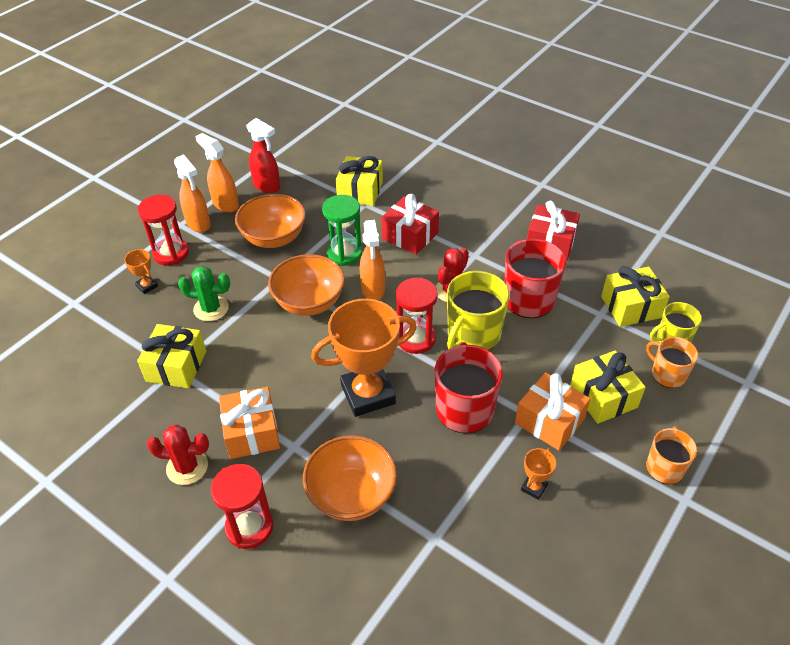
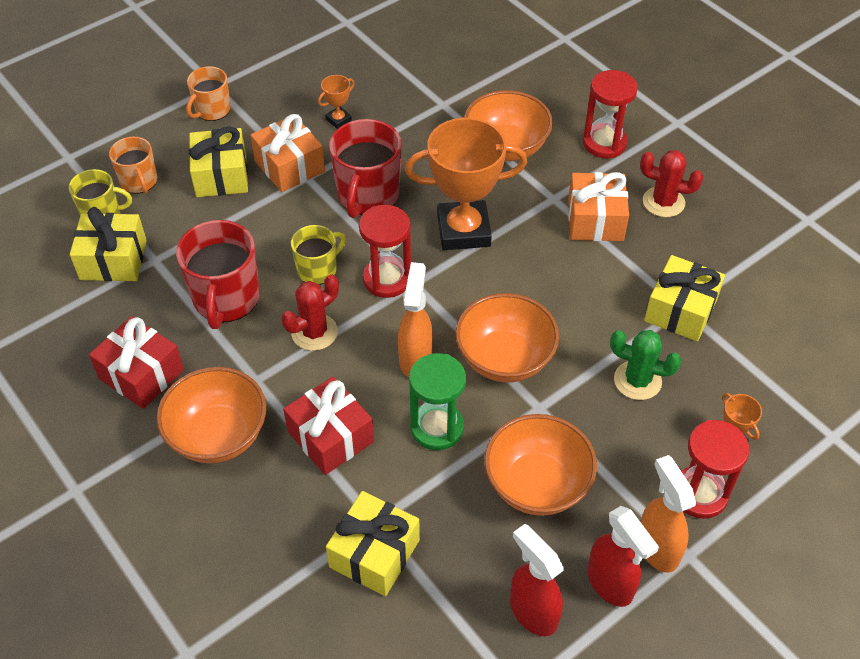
camera: 165 degrees left, 5 degrees up
orange spray bottle [195,133,239,212] -> red spray bottle [587,506,659,607]
yellow mug [447,271,510,350] -> yellow mug [291,225,346,285], size x0.60
none -> orange bowl [157,367,266,463]

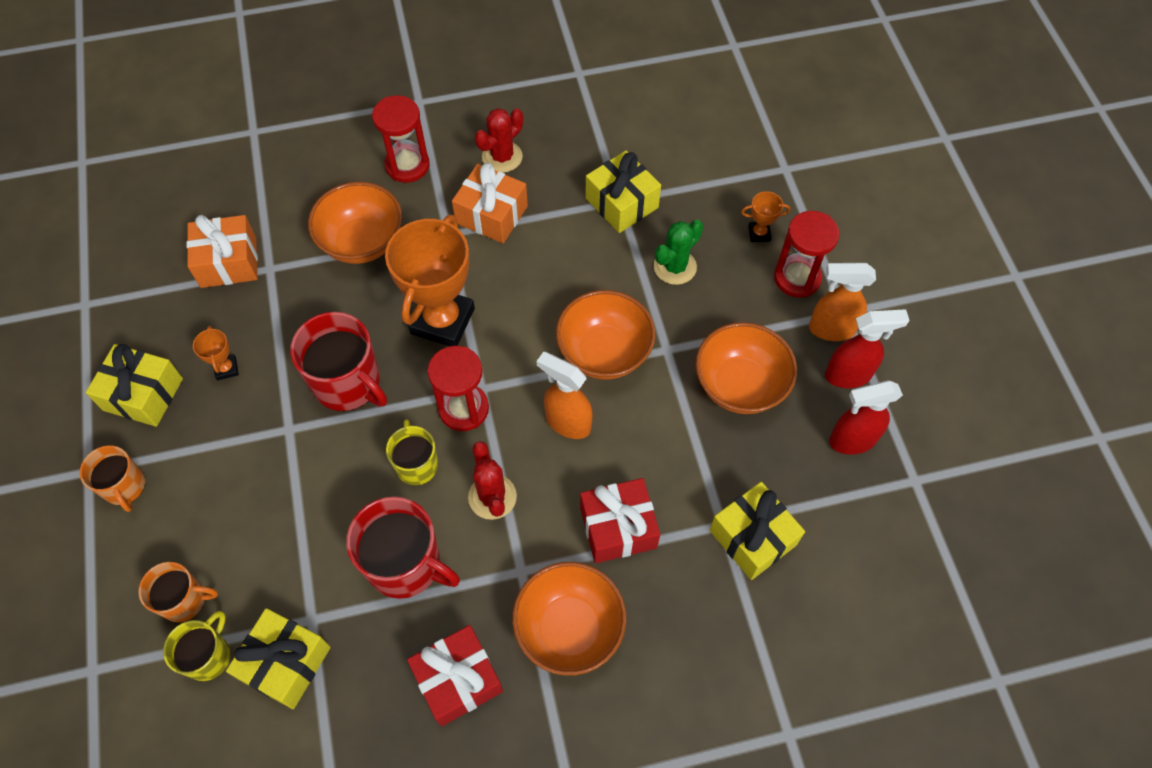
camera: 65 degrees left, 10 degrees up
yellow gift [189,127,248,197] -> yellow gift moved to [86,344,183,427]
orange gift [250,114,325,192] -> orange gift moved to [187,215,258,288]
green hourglass [409,353,466,450] -> none

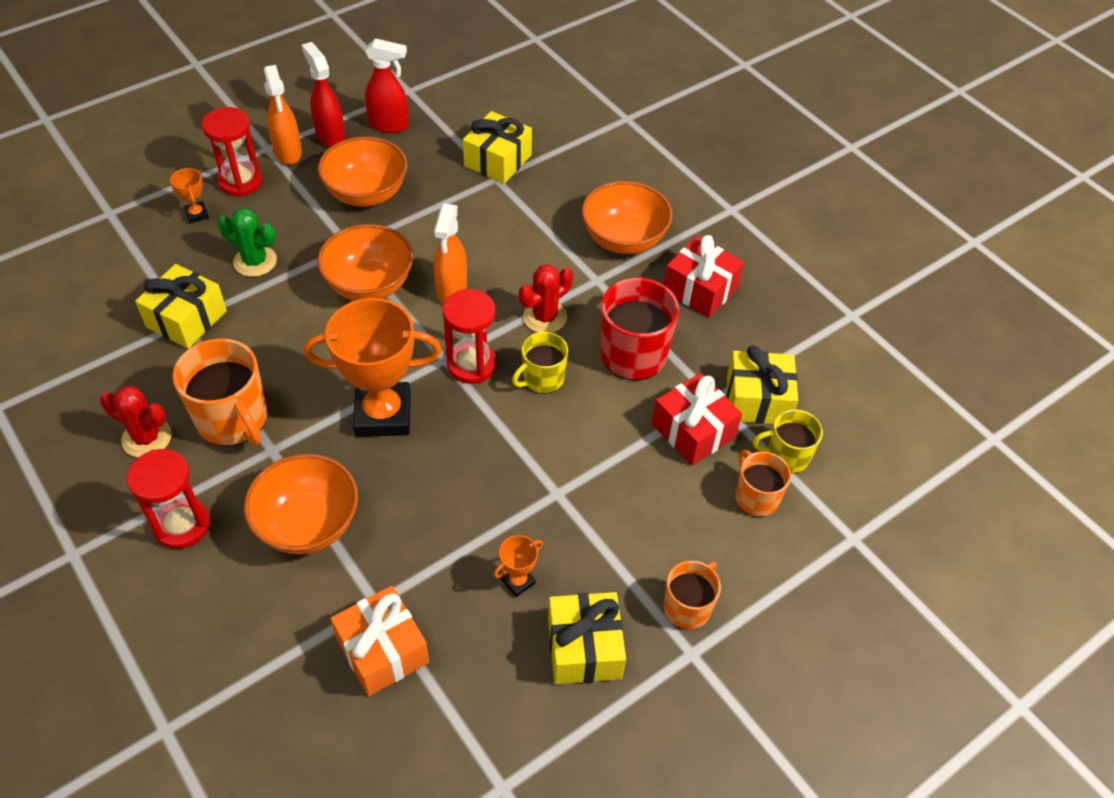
camera: 115 degrees left, 10 degrees down
red mug [290,312,387,411] -> none
orange gift [452,163,528,243] -> orange mug [172,338,267,446]
red gift [580,478,660,563] -> red gift moved to [652,373,742,466]
red spray bottle [829,380,903,455] -> red spray bottle turned 45 degrees counterclockwise [365,38,409,133]

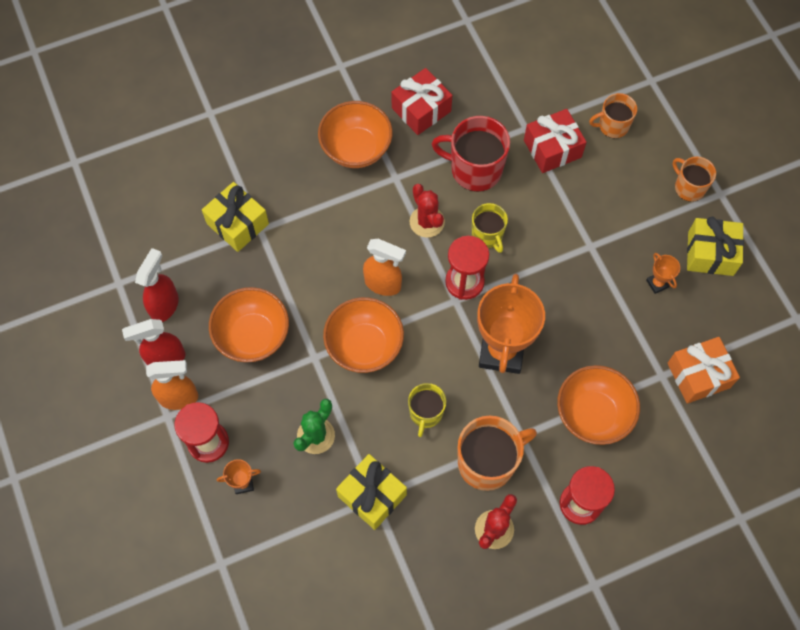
camera: 75 degrees left, 15 degrees up
yellow gift [727,345,798,424] -> none
yellow mug [753,409,823,474] -> yellow mug moved to [408,383,446,437]

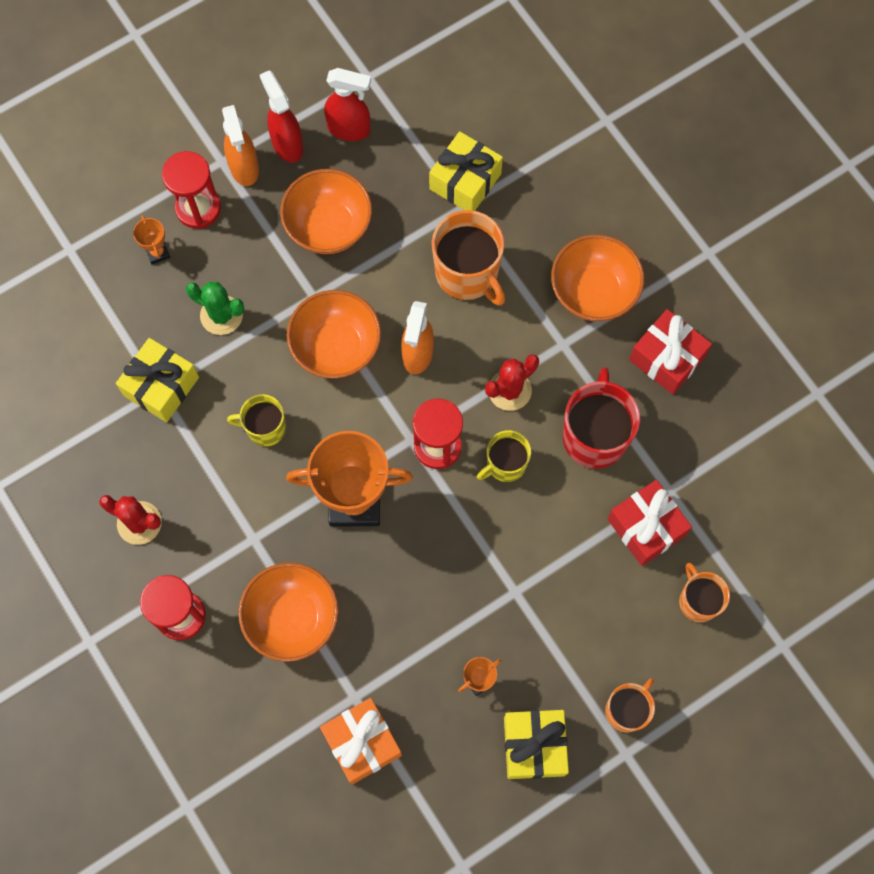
camera: 80 degrees right, 5 degrees up
orange mug [458,415,537,491] -> orange mug moved to [432,210,505,306]

